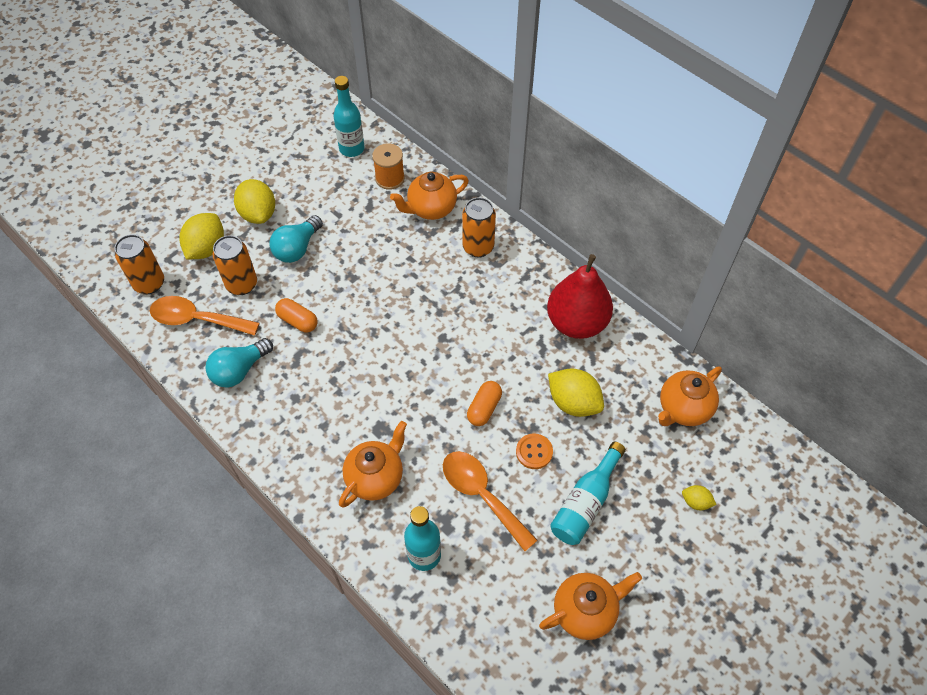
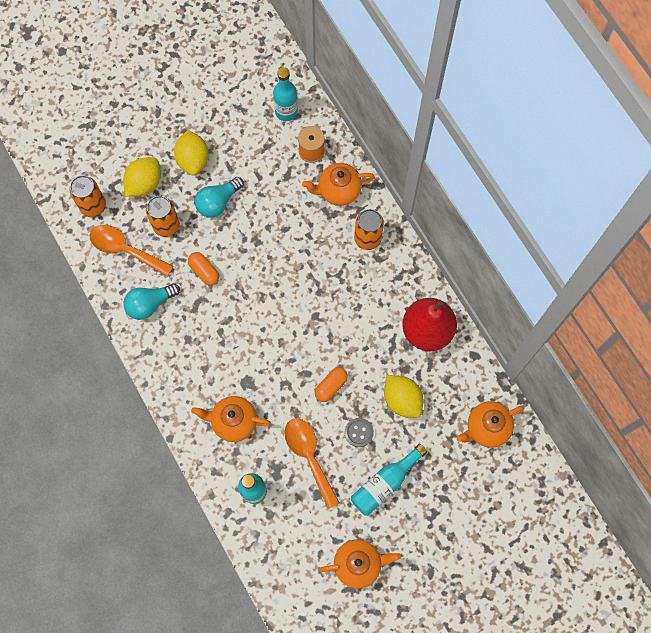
camera: 15 degrees right, 15 degrees up
orange teapot [339,421,407,508] -> orange teapot turned 135 degrees counterclockwise [191,396,271,442]
orange button [516,433,553,469] -> grey button [344,418,374,447]
yellow lemon [682,485,717,510] -> none

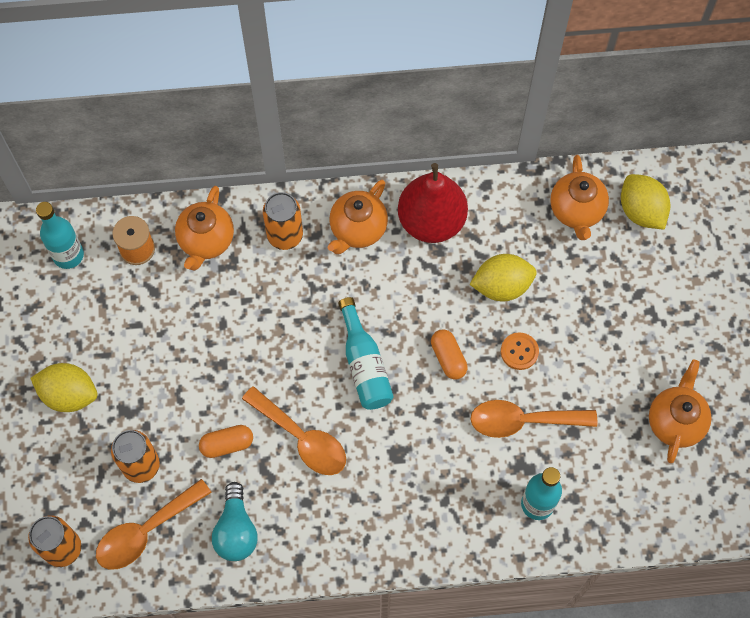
camera: 65 degrees left, 5 degrees down
yellow lemon [123,158,161,197] -> yellow lemon moved to [621,174,671,230]
orange teapot [191,396,271,442] -> orange teapot moved to [328,180,388,254]
turquoise light bulb [195,177,244,218] -> none
grey button [344,418,374,447] -> orange button [501,332,539,370]
turquoise bottle [351,444,427,516] -> turquoise bottle moved to [338,297,394,410]
none -> orange spoon [242,386,346,475]

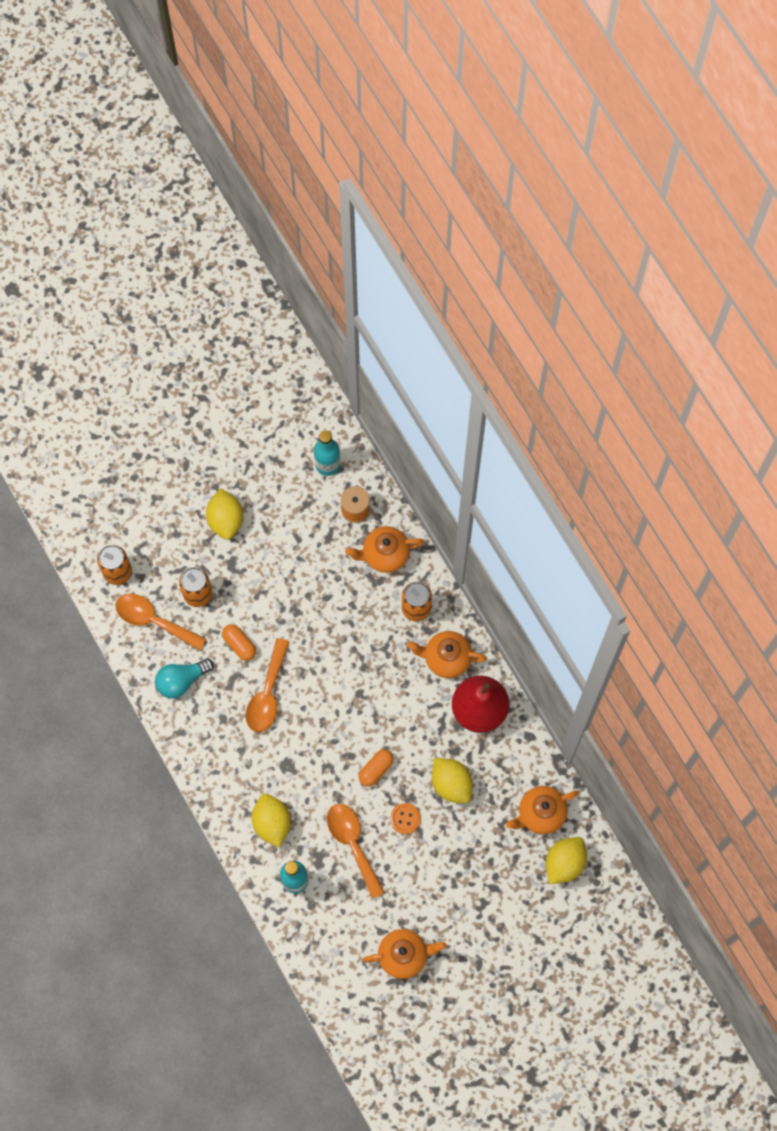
camera: 65 degrees right, 5 degrees up
turquoise bottle [338,297,394,410] -> none
none -> yellow lemon [252,794,291,848]

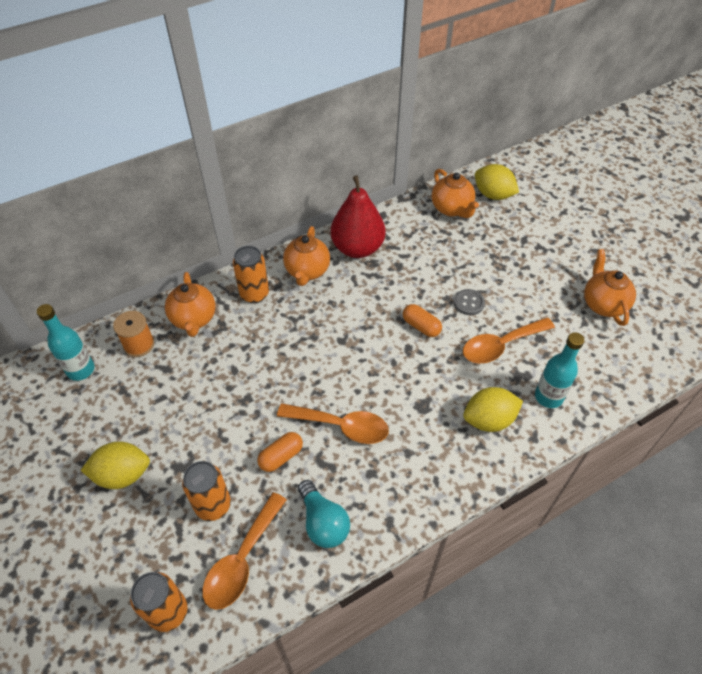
camera: 90 degrees left, 20 degrees down
orange button [390,803,421,834] -> grey button [454,289,485,315]
yellow lemon [432,758,473,803] -> none

